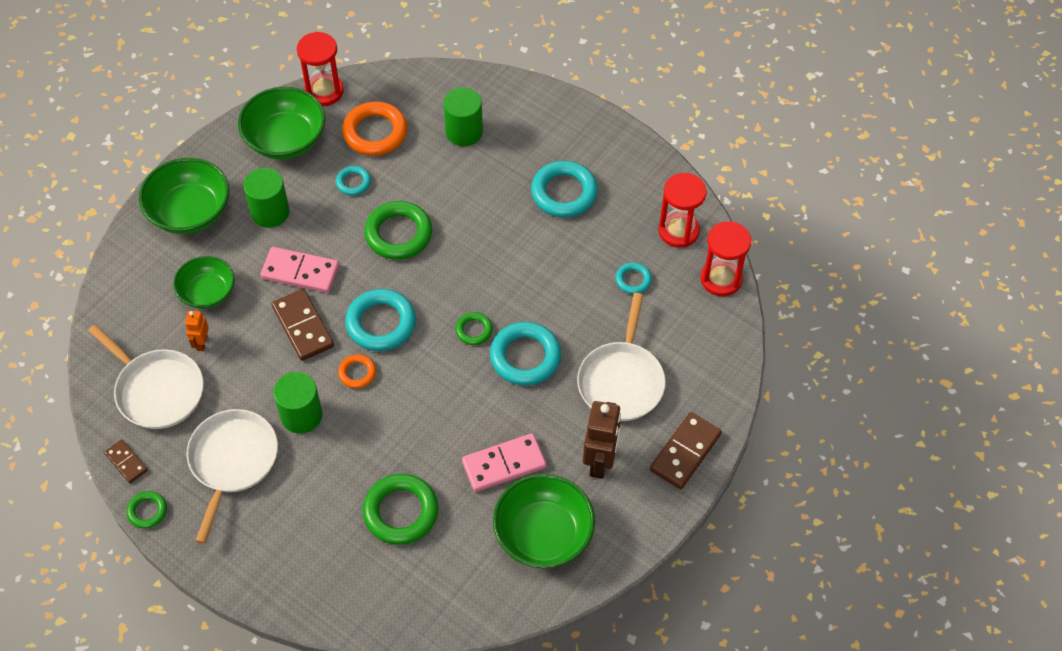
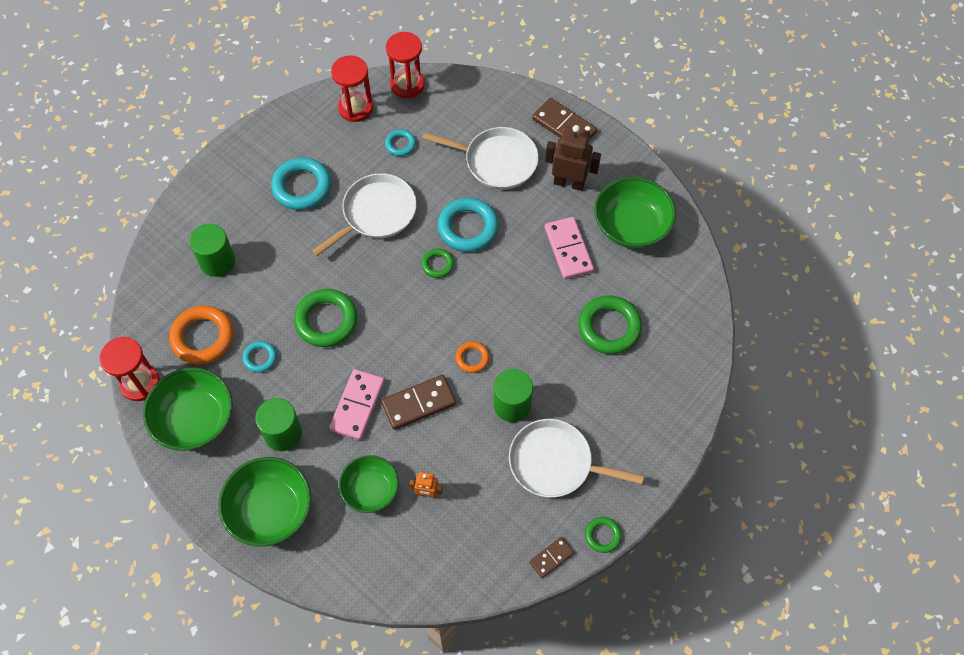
camera: 85 degrees left, 5 degrees up
white pan [88,324,204,429] -> white pan moved to [312,173,417,256]
turquoise ring [345,289,416,351] -> none

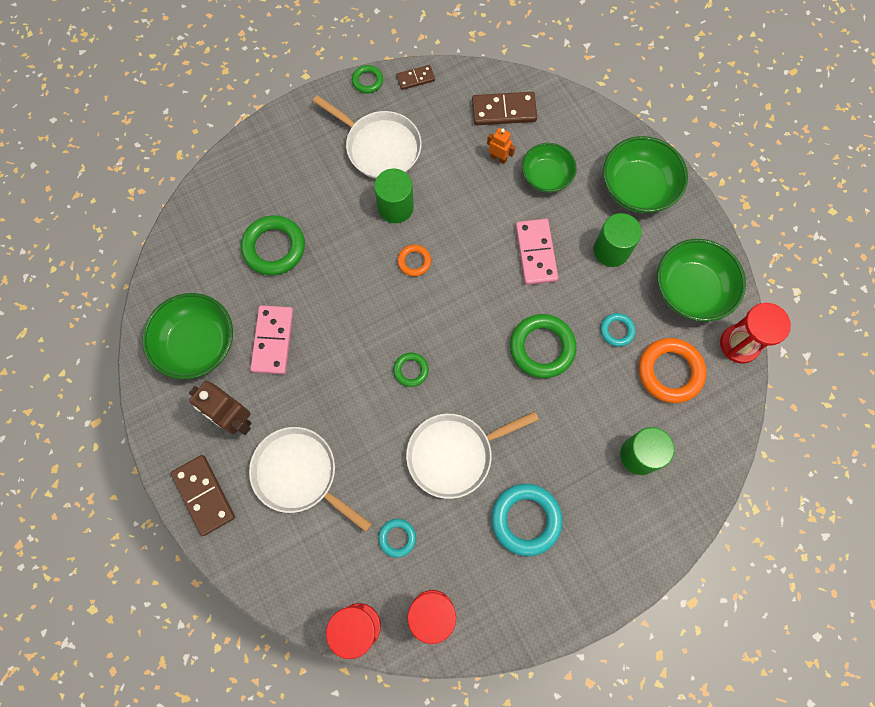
camera: 160 degrees left, 10 degrees up
pink domino [329,369,385,440] -> pink domino turned 45 degrees counterclockwise [515,219,558,285]
brown domino [381,375,456,430] -> brown domino moved to [472,92,537,125]
turquoise ring [438,198,499,252] -> none

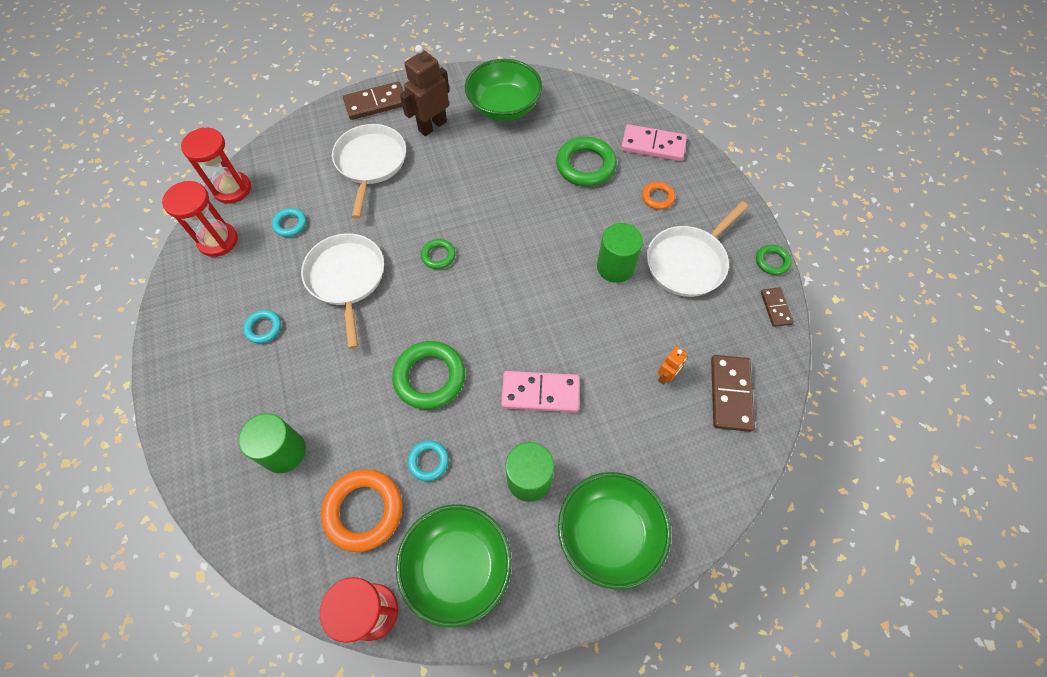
camera: 100 degrees right, 10 degrees down
white pan [249,427,372,532] -> white pan turned 45 degrees counterclockwise [332,124,406,219]
pink domino [250,305,293,374] -> pink domino moved to [621,124,687,161]
orange ring [397,244,431,277] -> orange ring moved to [642,182,675,210]
turquoise ring [491,484,563,556] -> turquoise ring [243,310,281,344], size x0.53
green bowl [522,143,577,193] -> none

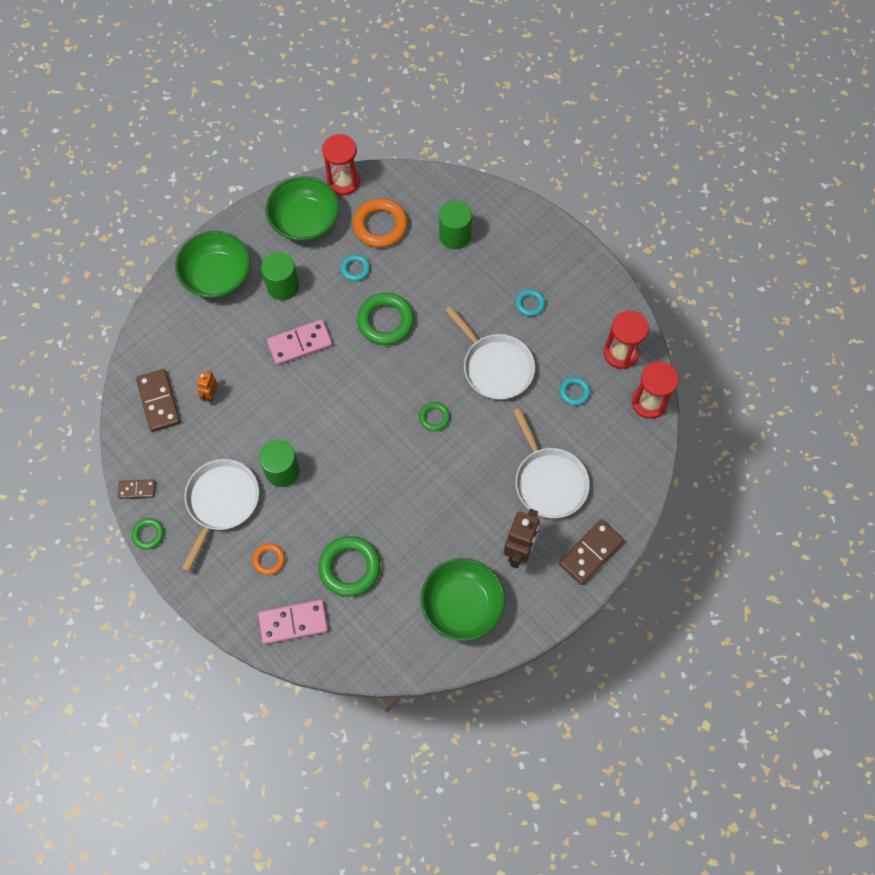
camera: 155 degrees right, 5 degrees up
brown domino [761,287,794,327] -> brown domino turned 60 degrees counterclockwise [118,479,156,499]

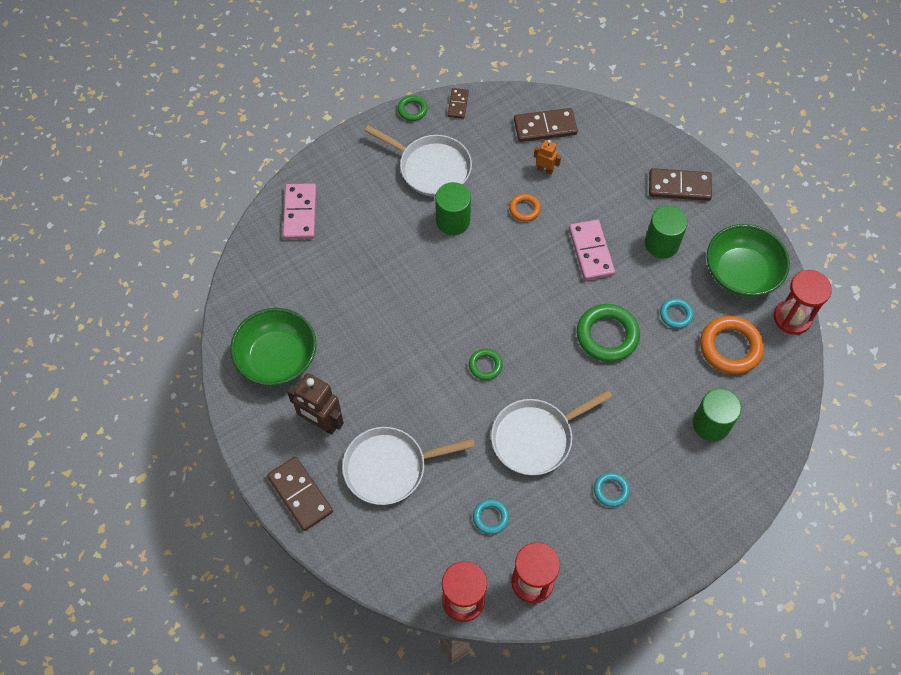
camera: 100 degrees right, 5 degrees down
green bowl [175,231,251,299] -> brown domino [649,168,712,201]
orange ring [252,543,285,575] -> orange ring moved to [509,194,541,221]
green ring [319,536,381,597] -> none

